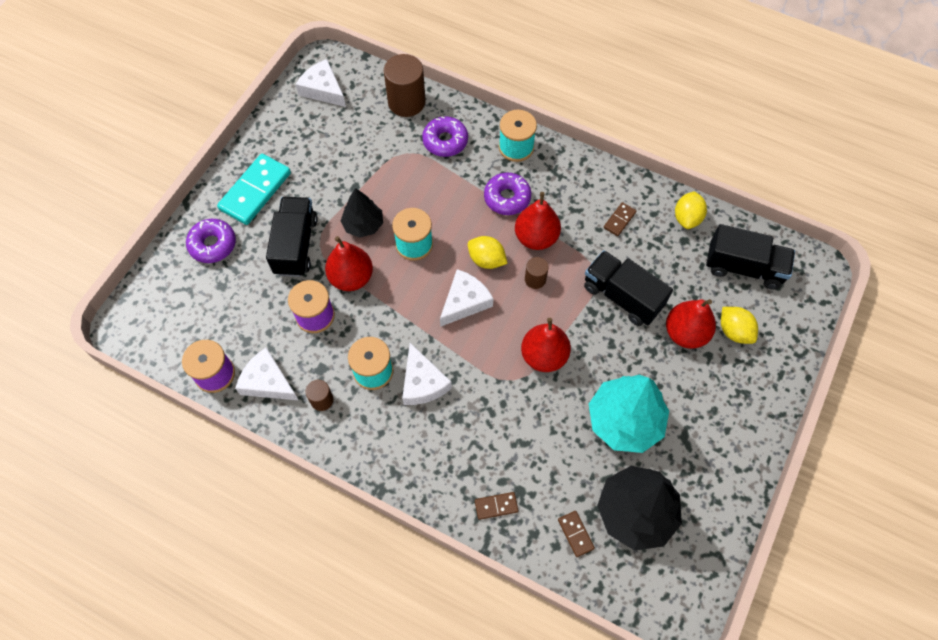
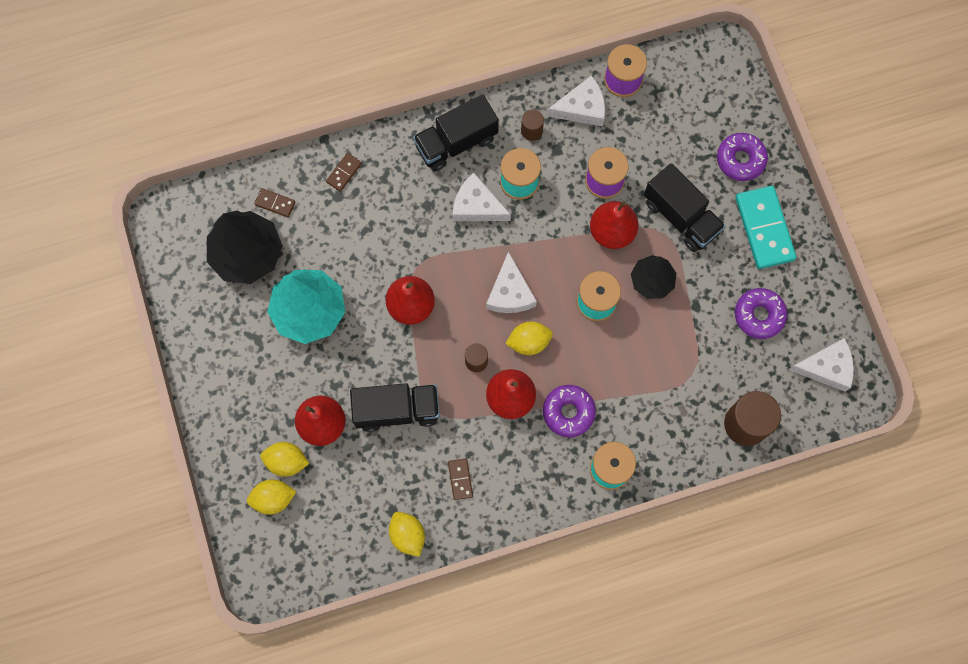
camera: 135 degrees right, 10 degrees up
purple donut [422,116,468,157] -> purple donut moved to [735,288,787,339]
black truck [706,224,795,290] -> black truck moved to [413,94,499,171]
none -> yellow lemon [247,479,296,514]

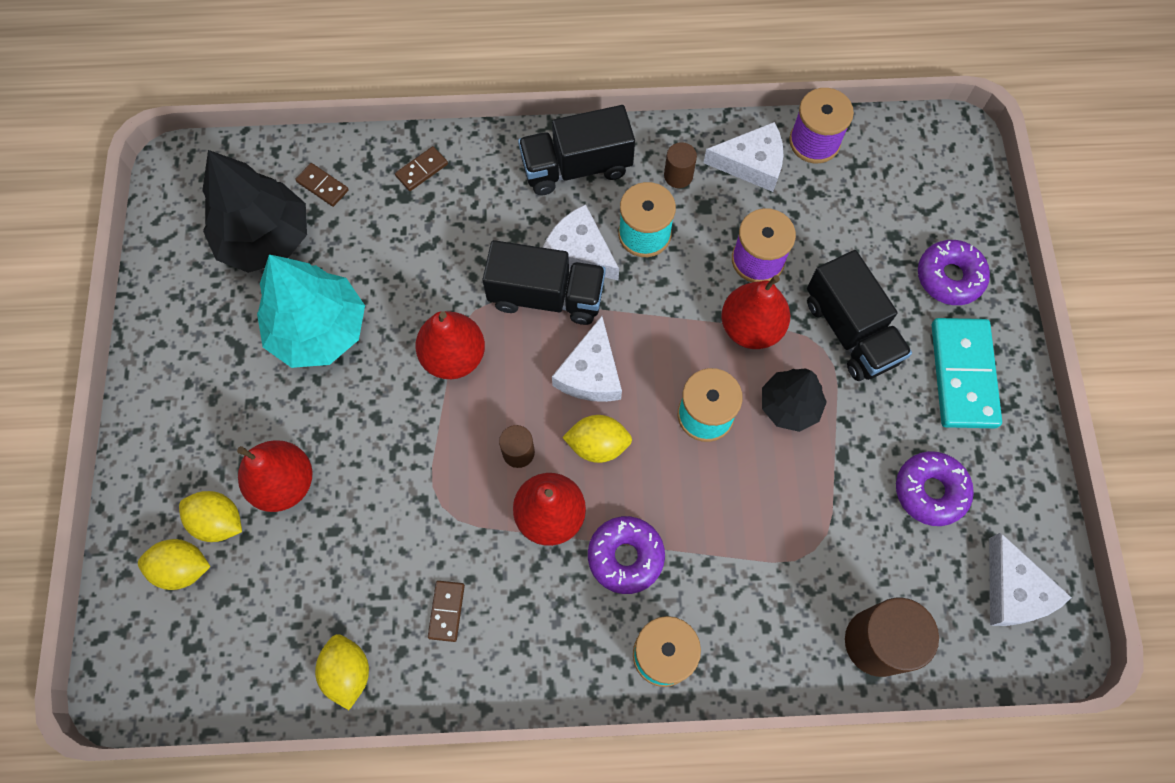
camera: 15 degrees right, 5 degrees down
black truck [350,383,440,432] -> black truck moved to [482,240,606,325]
white cheese [789,338,854,392] -> white cheese turned 60 degrees clockwise [989,532,1072,626]

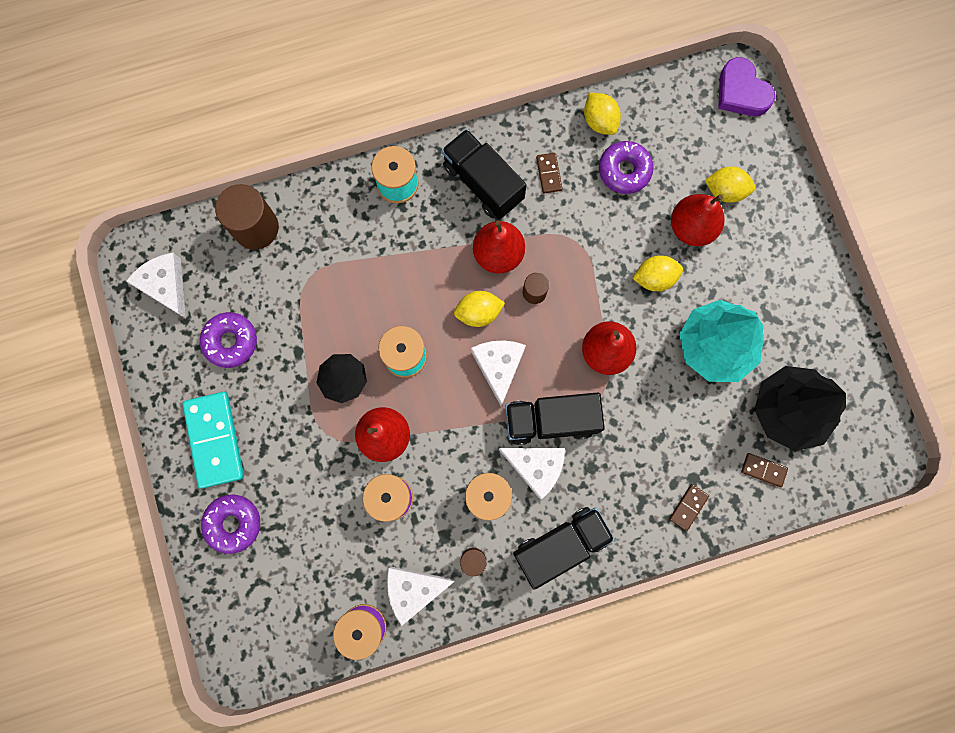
camera: 165 degrees right, 10 degrees up
yellow lemon [138,539,211,590] -> yellow lemon moved to [632,255,683,291]
purple donut [588,516,665,594] -> purple donut moved to [599,141,654,194]
black truck [807,250,912,381] -> black truck moved to [442,129,527,219]
none -> purple heart [718,57,775,116]

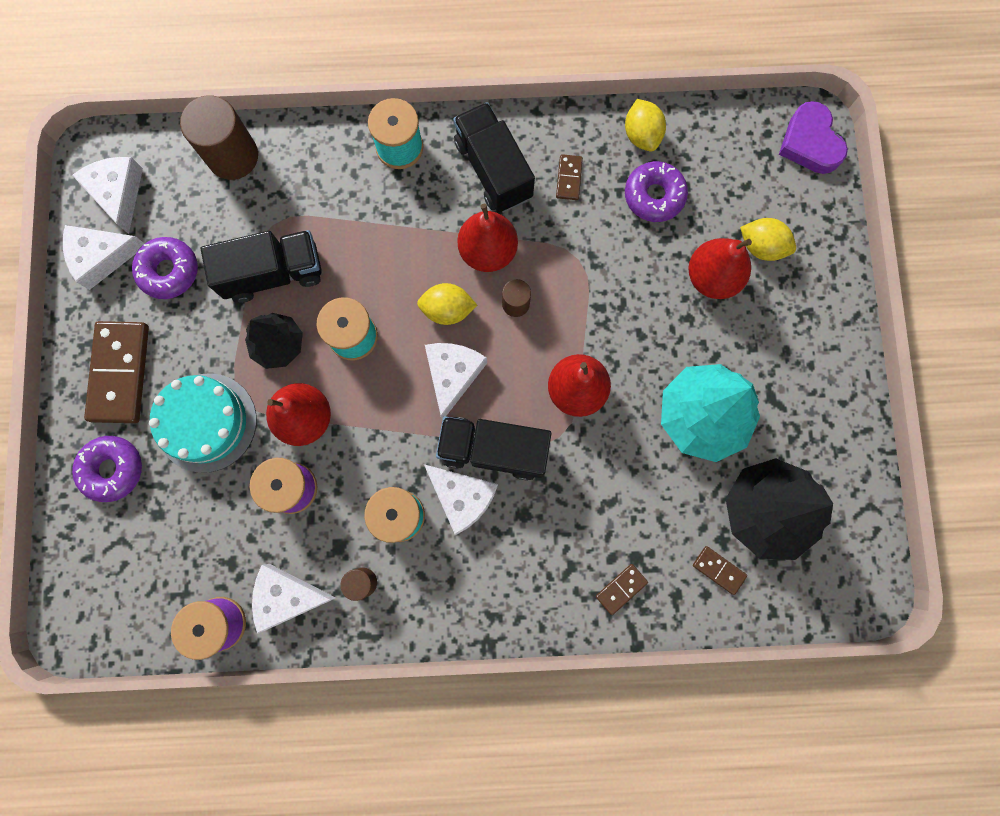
camera: 15 degrees right, 0 degrees up
turquoise domino [183,392,244,489] -> brown domino [84,321,149,423]
black truck [513,507,615,590] -> black truck moved to [201,230,322,303]
yellow lemon [632,255,683,291] -> none
none -> white cheese [63,225,145,290]
none -> turquoise cake [149,373,257,473]

